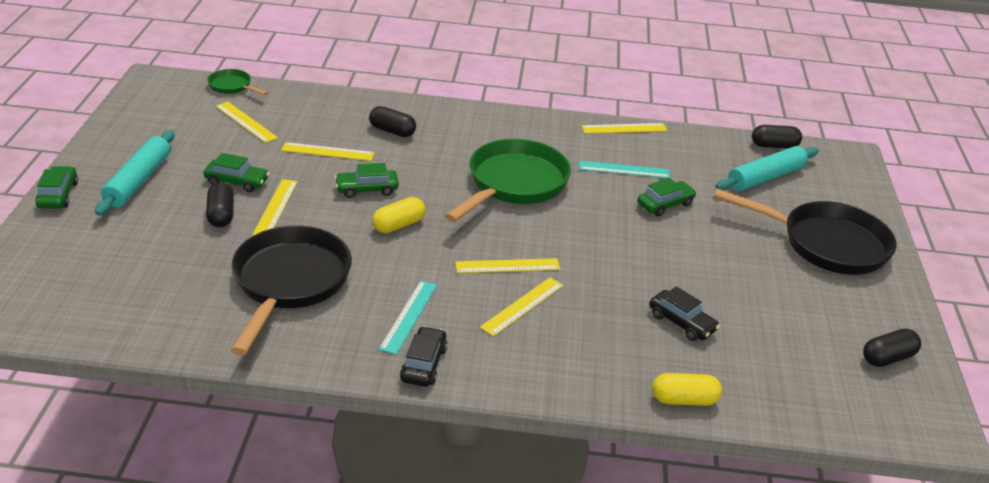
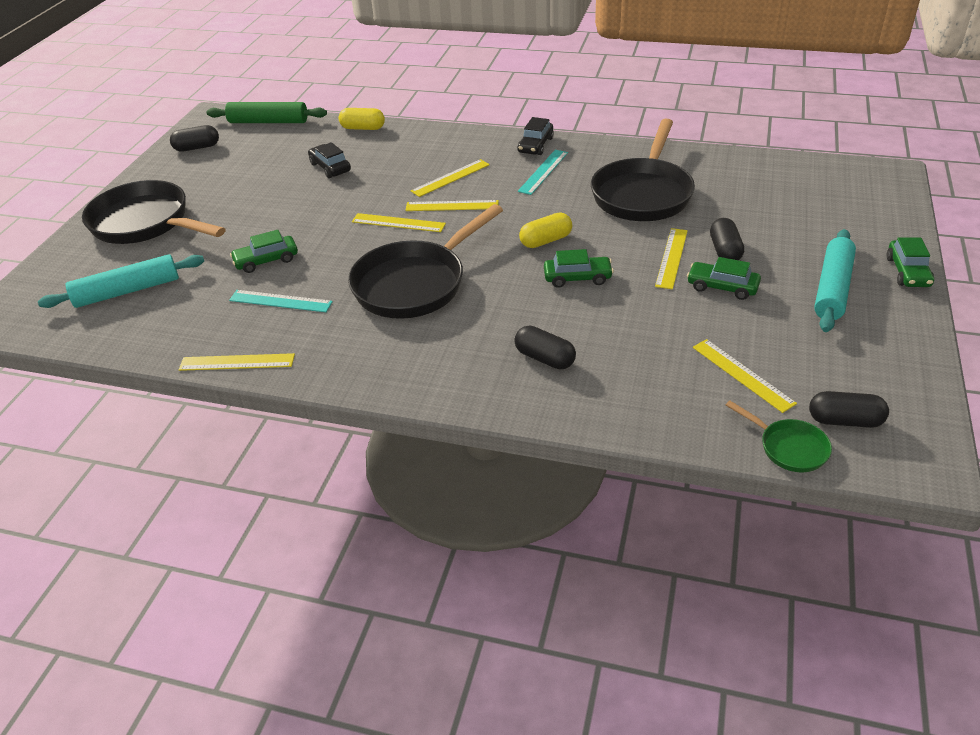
camera: 165 degrees left, 5 degrees up
yellow ruler [281,142,375,161] -> yellow ruler moved to [352,213,446,232]
green pan [445,139,571,222] -> black pan [348,204,503,319]
black capsule [752,125,802,148] -> black capsule moved to [809,391,889,428]
none -> green rolling pin [206,102,327,123]

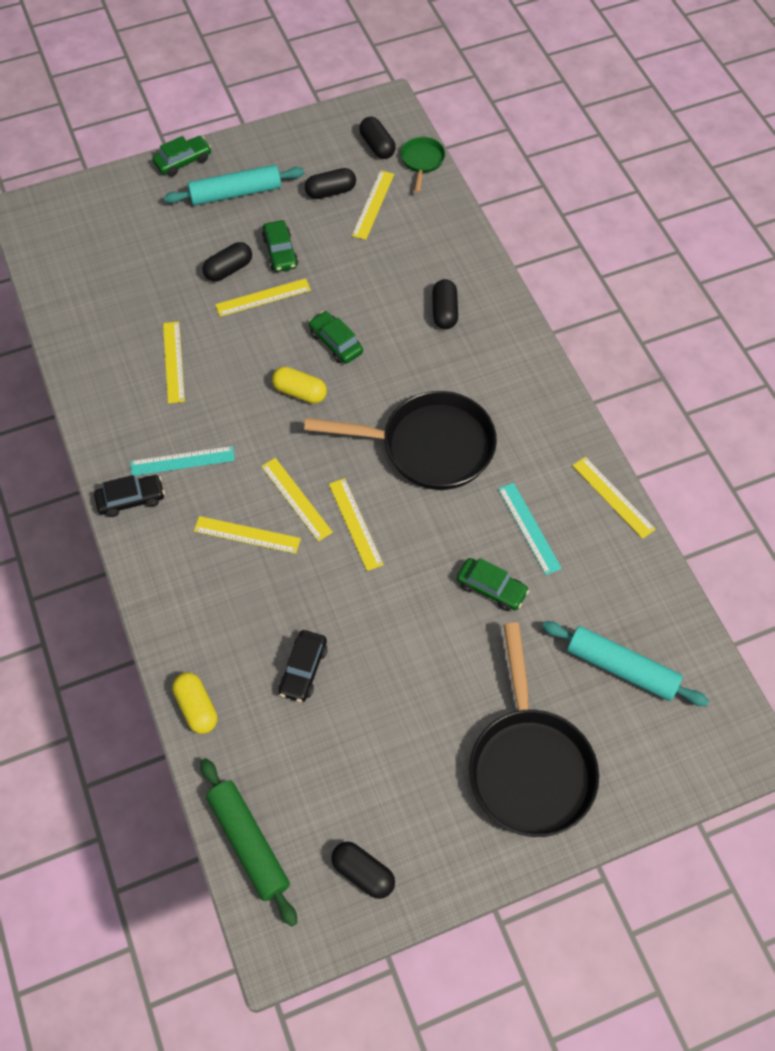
camera: 130 degrees left, 20 degrees up
black pan [591,119,695,221] -> yellow ruler [163,321,185,404]
none -> black capsule [305,168,356,199]

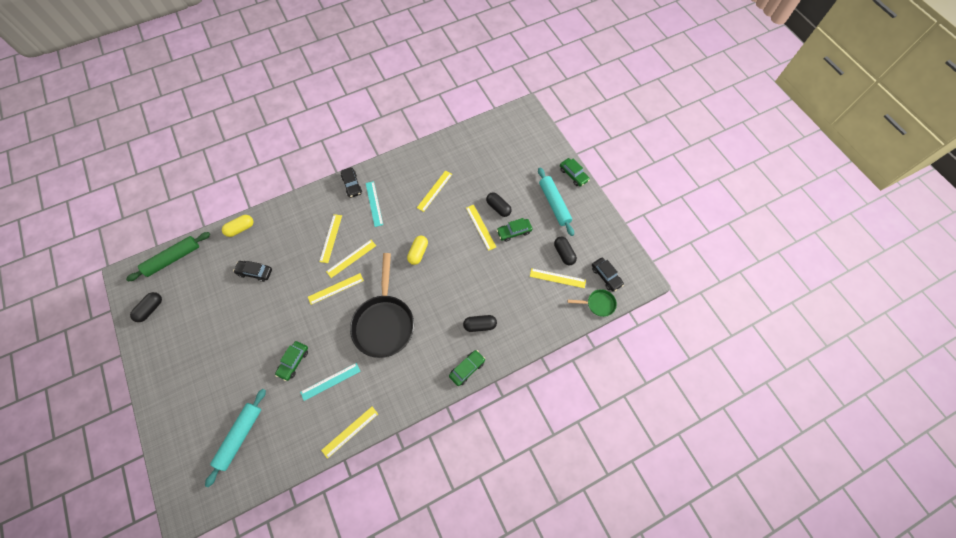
camera: 85 degrees right, 5 degrees up
yellow ruler [163,321,185,404] -> yellow ruler turned 45 degrees counterclockwise [417,170,452,212]
green car [309,311,363,364] -> green car moved to [449,350,485,386]
black capsule [359,117,396,159] -> black car [592,258,624,292]
black pan [469,622,599,837] -> none

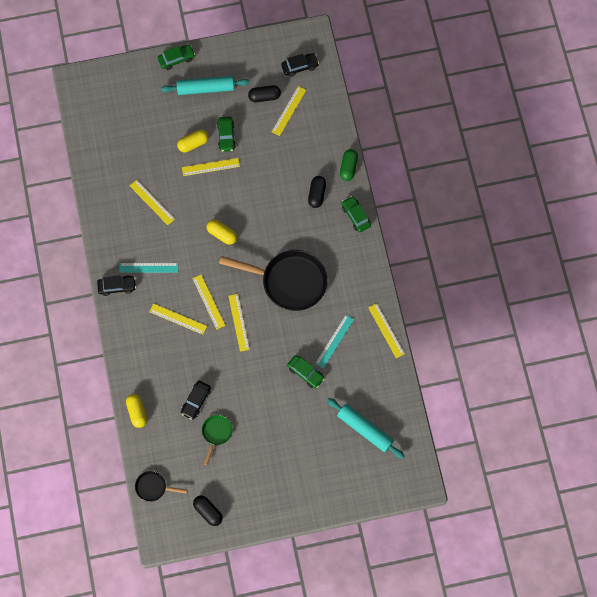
camera: 75 degrees left, 5 degrees up
green rolling pin [126,232,210,281] -> black pan [135,471,188,502]
turquoise ruler [300,363,361,401] -> turquoise ruler turned 45 degrees clockwise [315,315,354,369]
black capsule [486,192,512,217] -> yellow capsule [177,130,209,152]
green pan [568,289,617,317] -> green pan moved to [202,415,232,465]
none -> green capsule [340,149,358,181]

